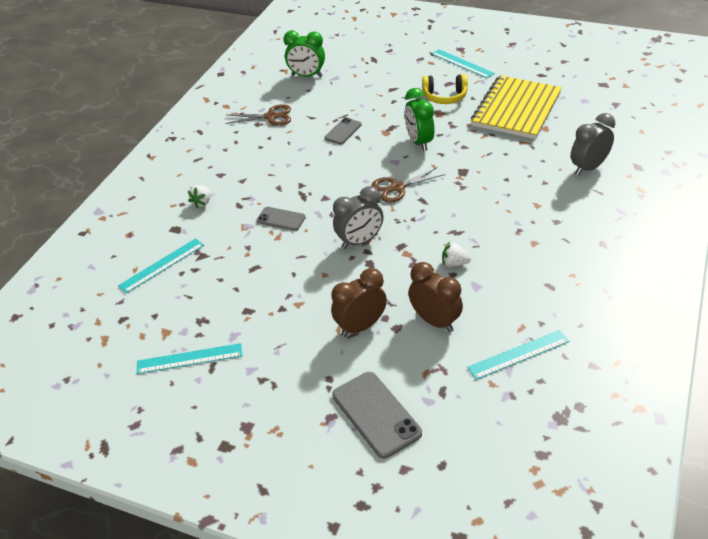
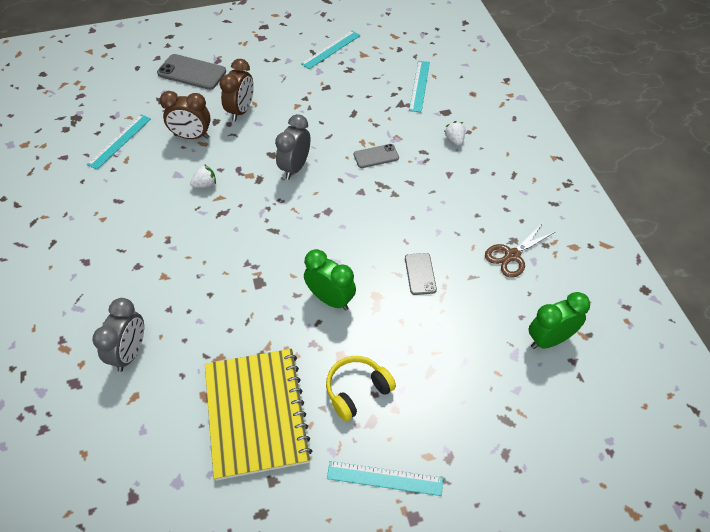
camera: 140 degrees right, 10 degrees up
brown scissors [372,167,446,203] -> none

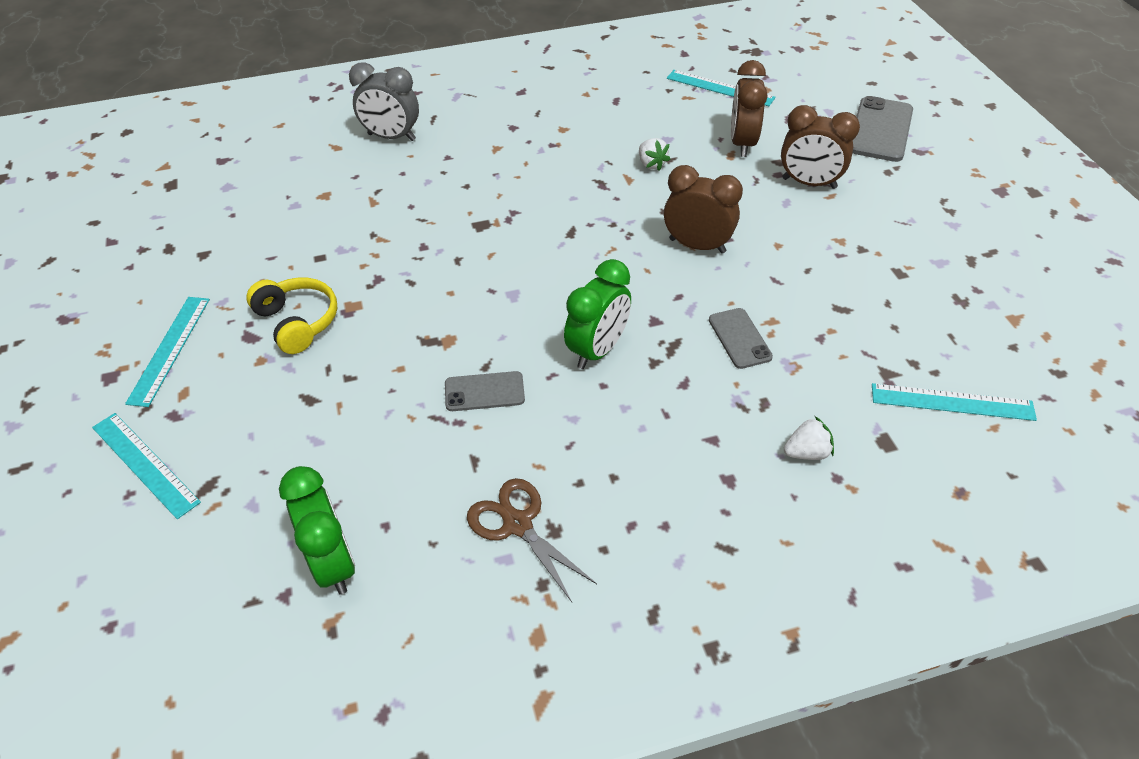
camera: 90 degrees right, 5 degrees down
yellow notebook [205,349,312,481] -> none
grey clock [275,114,310,179] -> brown clock [664,165,743,253]
turquoise ruler [301,31,360,69] -> turquoise ruler moved to [92,413,201,519]
green clock [304,249,356,311] -> green clock moved to [564,259,631,369]

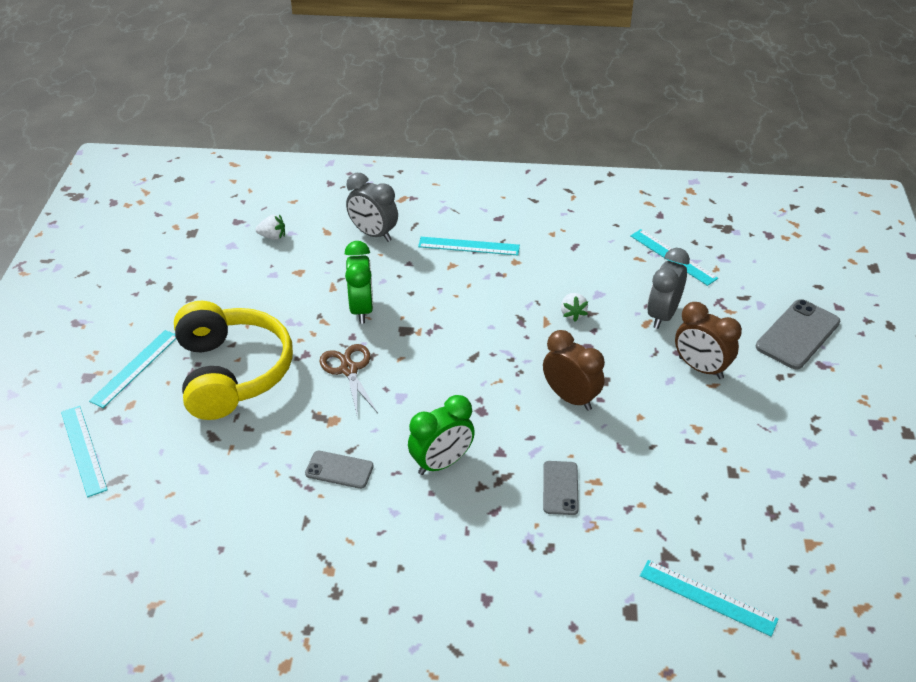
camera: 20 degrees right, 5 degrees down
yellow headphones [246,277,337,354] -> yellow headphones [174,301,293,420], size x1.85
green clock [279,466,355,595] -> green clock moved to [345,241,373,324]
brown scissors [467,478,597,602] -> brown scissors moved to [319,344,378,414]
brown clock [731,60,768,157] -> grey clock [647,248,690,329]
white strawberry [784,416,834,460] -> white strawberry moved to [256,214,285,240]
none -> turquoise ruler [418,237,520,255]

